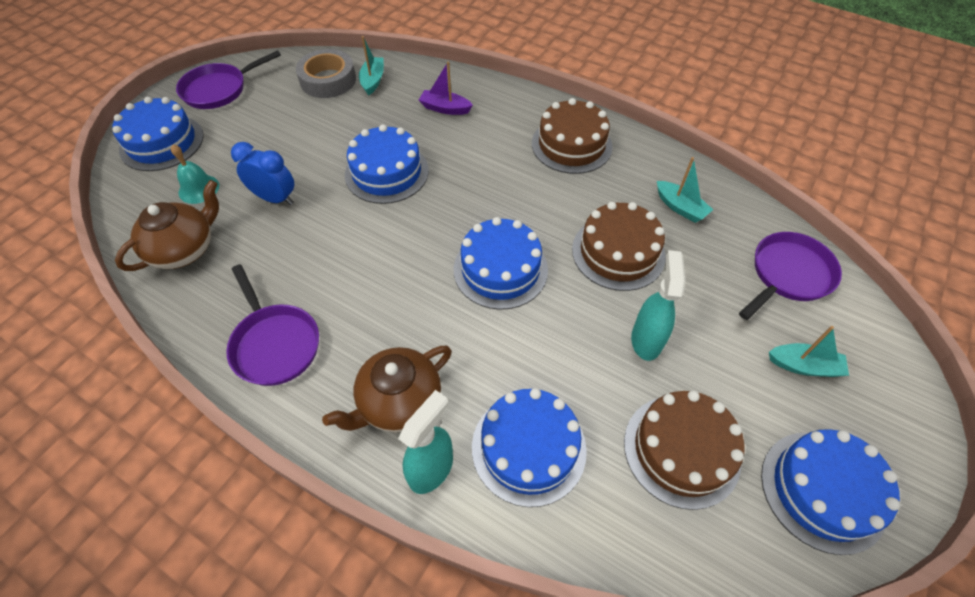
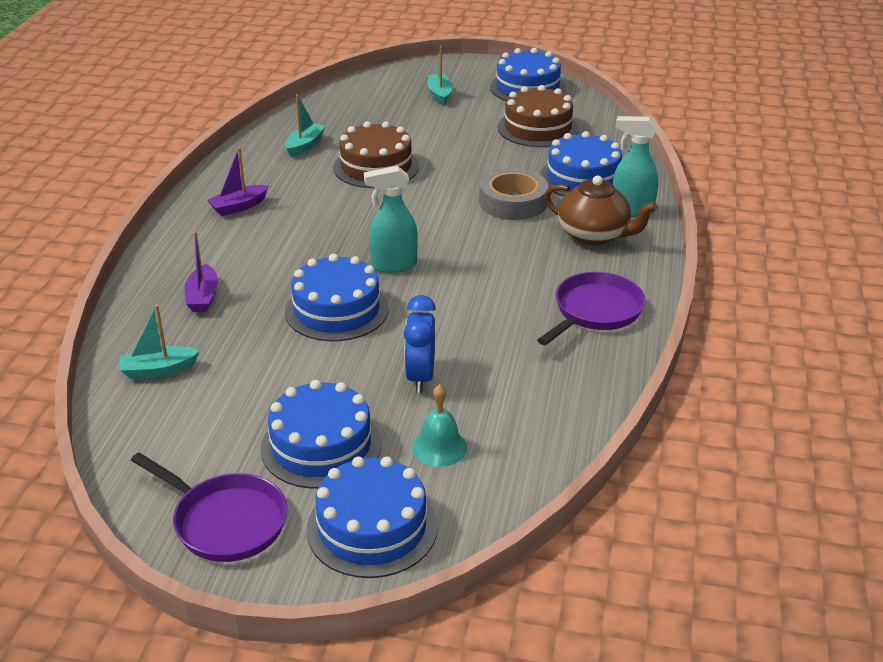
camera: 110 degrees left, 20 degrees down
brown teapot [115,180,219,271] -> none
grey tape [296,49,356,98] -> grey tape moved to [479,168,548,220]
blue cake [454,217,548,310] -> blue cake moved to [260,380,382,489]
brown cake [532,98,612,174] -> purple boat [207,147,269,216]
turquoise spray bottle [631,250,686,361] -> turquoise spray bottle moved to [364,166,418,273]
purple pan [739,232,842,320] -> none

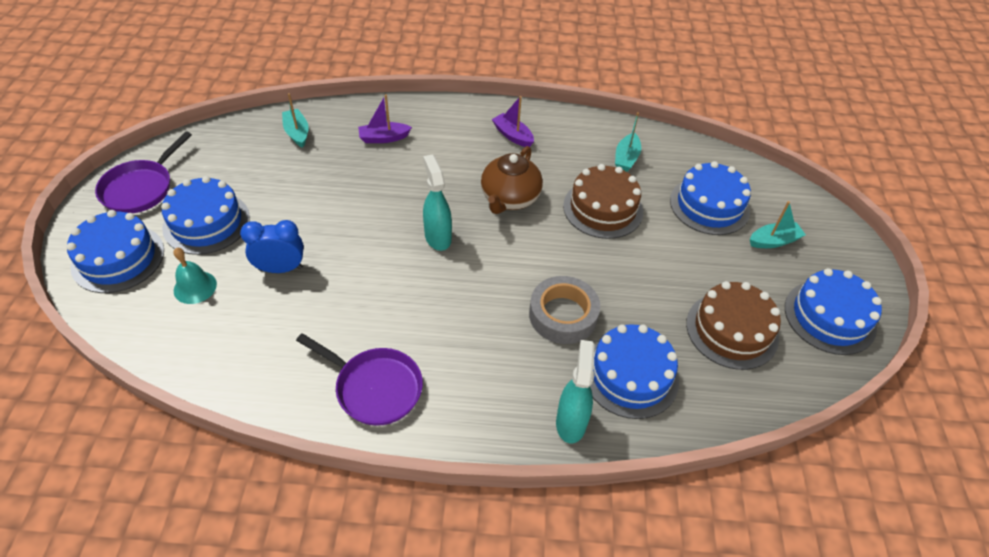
camera: 80 degrees right, 15 degrees up
turquoise boat [285,94,326,157] -> turquoise boat turned 90 degrees clockwise [615,112,641,172]
blue cake [285,254,389,341] -> blue cake moved to [670,161,751,235]
brown teapot [544,176,658,245] -> brown teapot moved to [481,146,543,214]

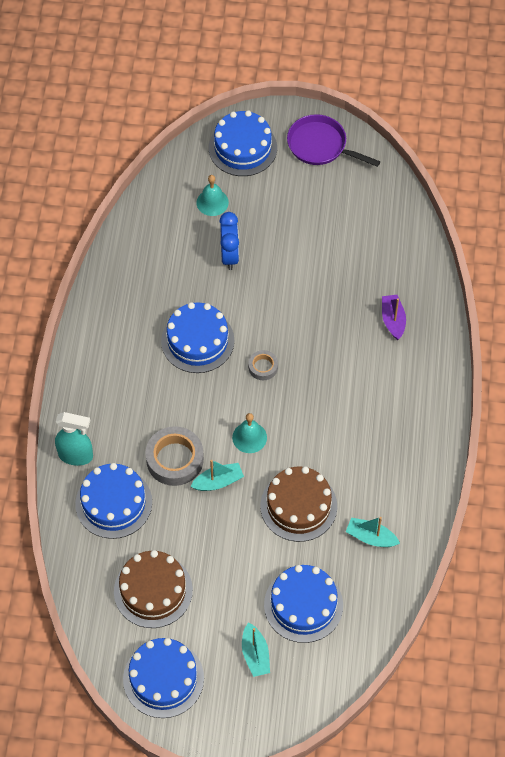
camera: 95 degrees right, 10 degrees up
blue cake [161,176,250,255] -> blue cake moved to [161,302,234,373]
turquoise boat [282,93,309,148] -> turquoise boat moved to [190,460,244,491]
purple pan [296,333,423,426] -> none
turquoise spray bottle [423,154,452,251] -> grey tape [248,350,278,380]
brown teapot [481,146,543,214] -> none
purple boat [492,96,534,147] -> none
none -> turquoise bell [232,413,267,453]

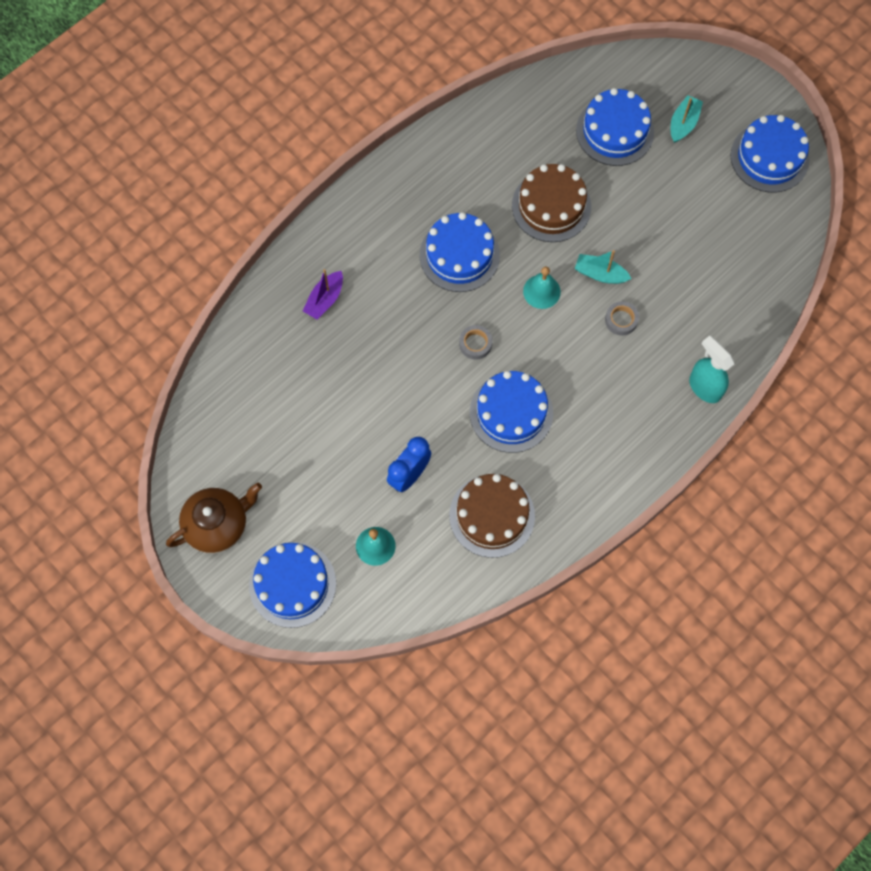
camera: 140 degrees left, 10 degrees up
blue cake [75,463,152,539] -> blue cake moved to [420,212,500,292]
brown cake [114,550,193,628] -> brown cake moved to [449,474,535,558]
grey tape [145,426,204,486] -> grey tape [605,301,639,335], size x0.53
purple pan [287,114,381,167] -> brown teapot [166,482,262,553]
turquoise boat [346,517,400,547] -> none

